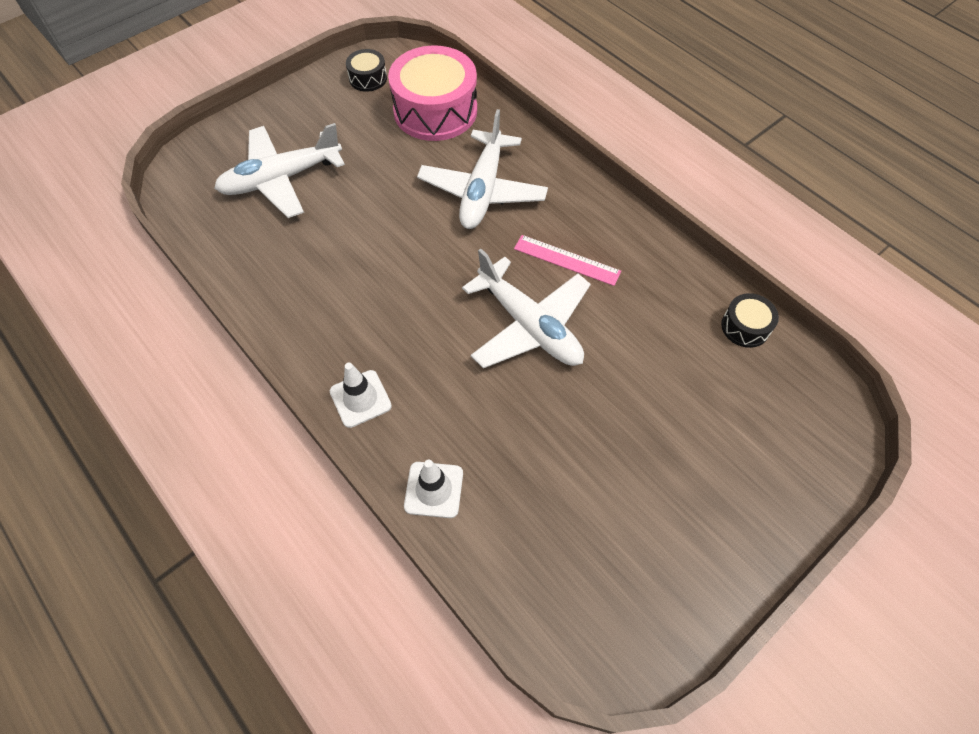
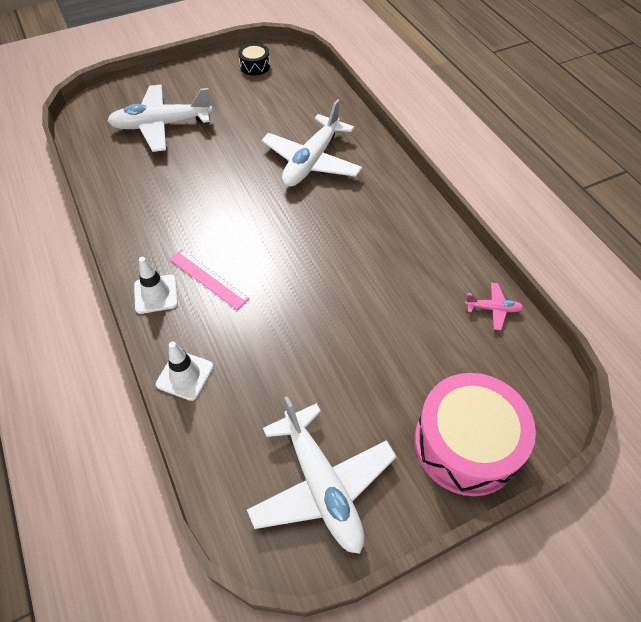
camera: 15 degrees right, 5 degrees down
pink drum [388,45,477,141] -> pink drum moved to [415,373,536,496]
white plane [462,249,591,368] -> white plane moved to [247,396,396,554]
pink ruler [514,235,621,286] -> pink ruler moved to [169,249,250,310]
black drum [721,293,779,348] -> pink plane [465,283,524,330]

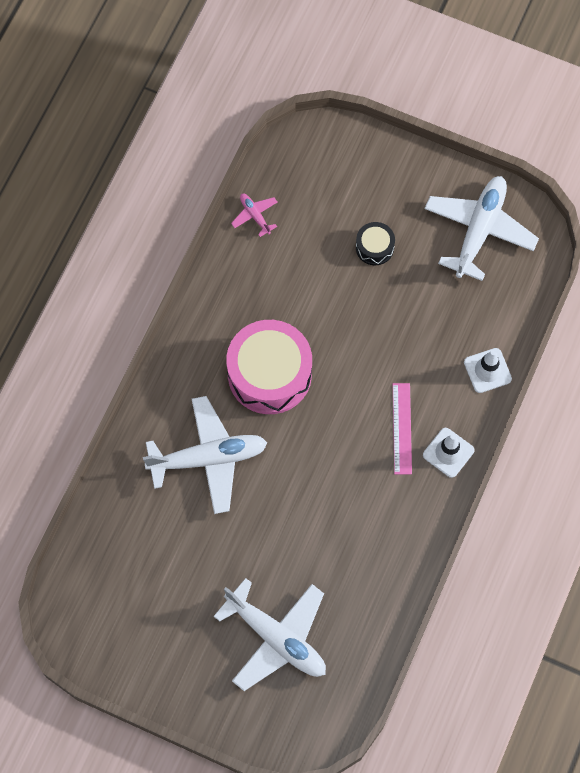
camera: 130 degrees left, 15 degrees up
black drum [238,43,270,76] -> black drum moved to [356,222,395,265]
pink drum [415,373,536,496] -> pink drum moved to [226,320,312,414]

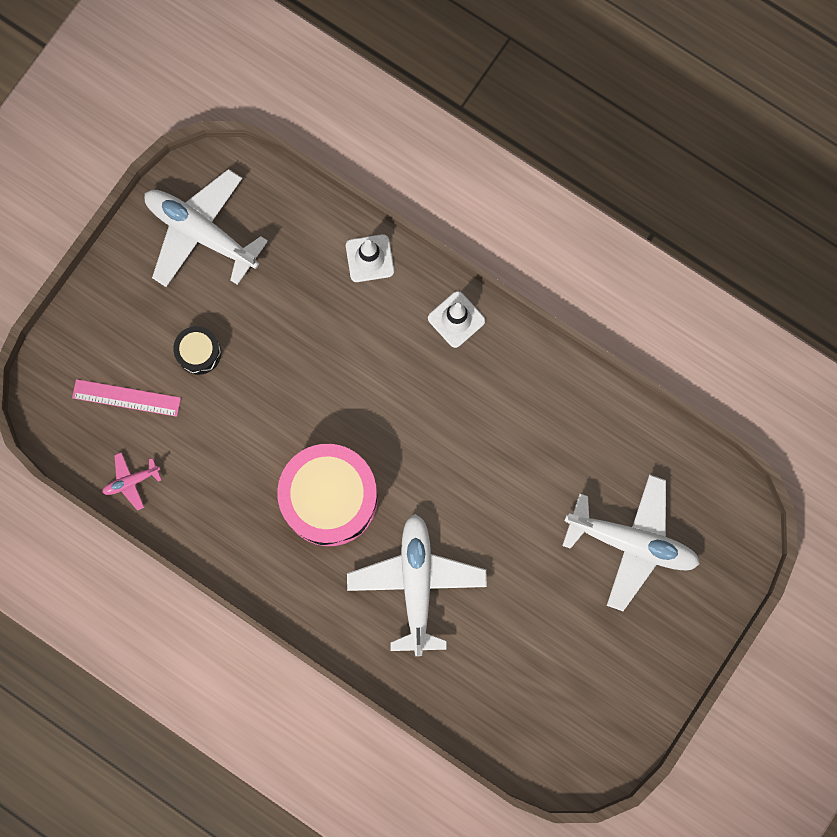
camera: 80 degrees left, 10 degrees up
white plane [214,578,326,691] -> white plane turned 60 degrees clockwise [562,474,700,611]
pink ruler [393,383,412,474] -> pink ruler moved to [72,379,181,417]

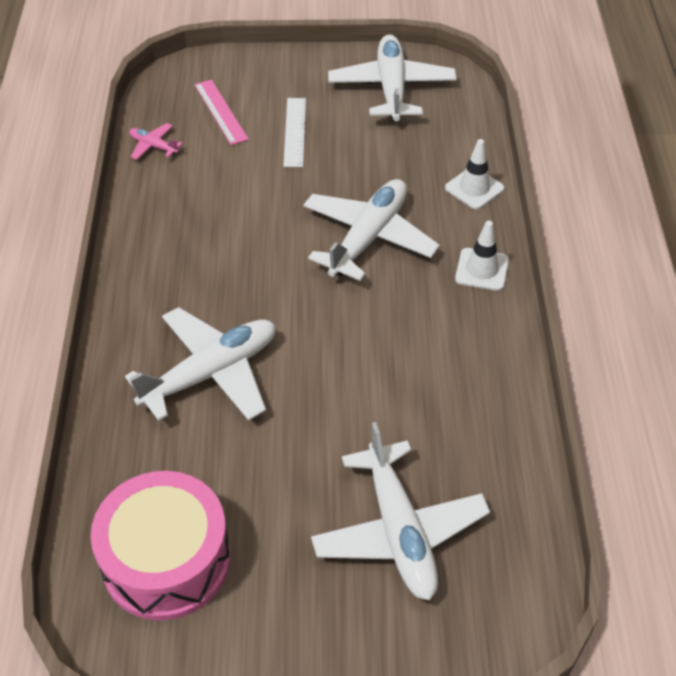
camera: 55 degrees right, 30 degrees down
black drum [173,326,221,375] -> white ruler [283,98,306,167]
pink drum [277,444,378,546] -> pink drum moved to [91,471,230,620]
none -> white plane [303,179,440,281]

